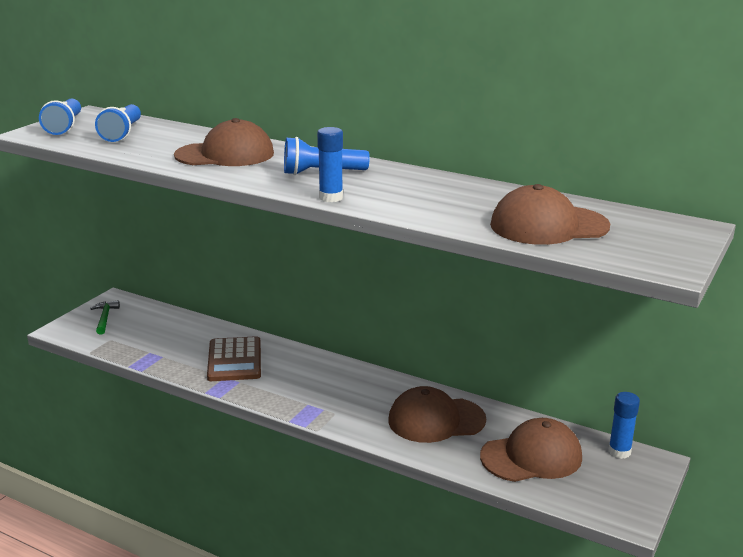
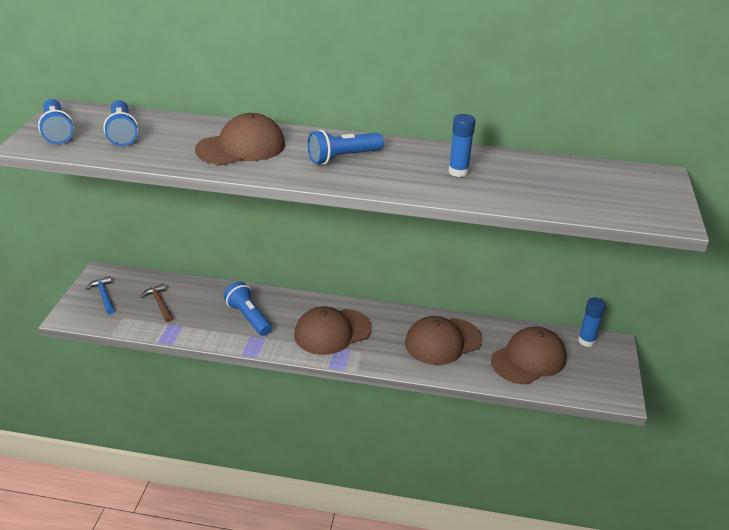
camera: 20 degrees left, 10 degrees up
green hammer [90,300,120,335] -> blue hammer [86,276,115,314]
brown calculator [207,336,261,381] -> blue flashlight [224,282,272,336]
blue glue stick [317,127,343,202] -> blue glue stick moved to [449,114,476,177]
brown cap [490,184,610,245] -> brown cap moved to [294,306,372,355]
none -> brown hammer [141,284,173,322]

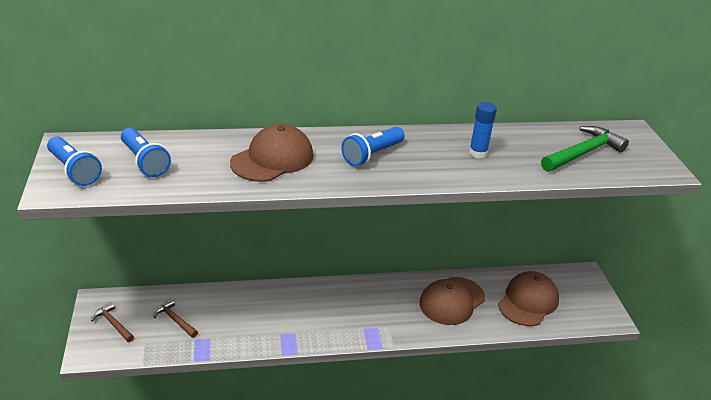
camera: 20 degrees left, 0 degrees up
blue hammer [86,276,115,314] -> brown hammer [91,302,134,342]
blue flashlight [224,282,272,336] -> none
brown cap [294,306,372,355] -> none
blue glue stick [578,297,606,347] -> none
none -> green hammer [541,126,629,172]

